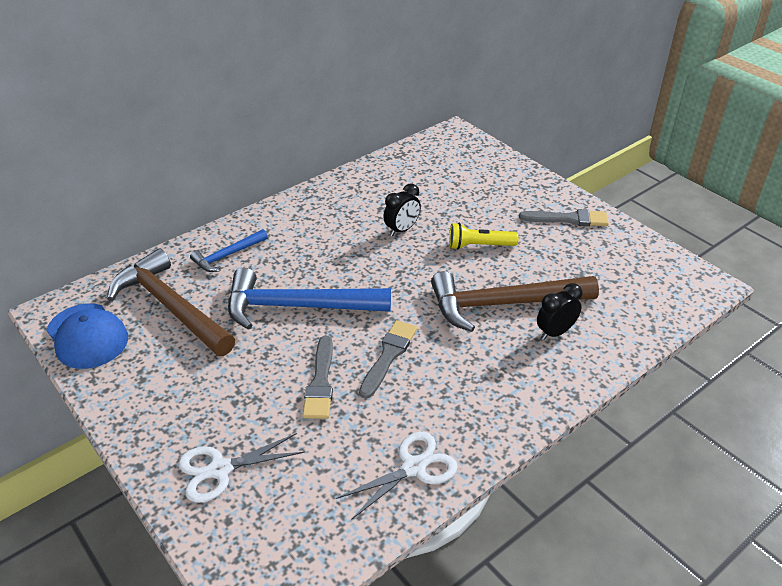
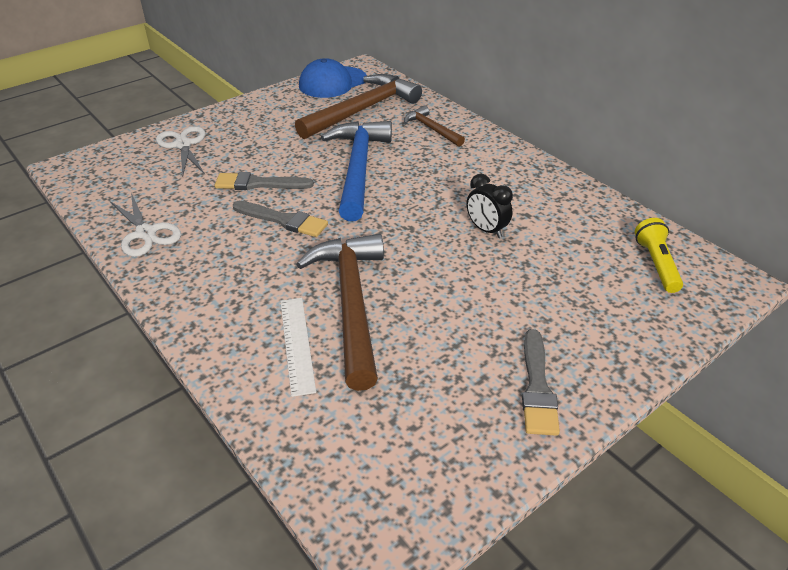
camera: 90 degrees right, 0 degrees up
blue hammer [190,229,268,272] -> brown hammer [404,105,465,147]
yellow flashlight [449,223,519,250] -> yellow flashlight moved to [635,218,683,293]
black clock [537,283,583,340] -> white ruler [280,298,316,397]

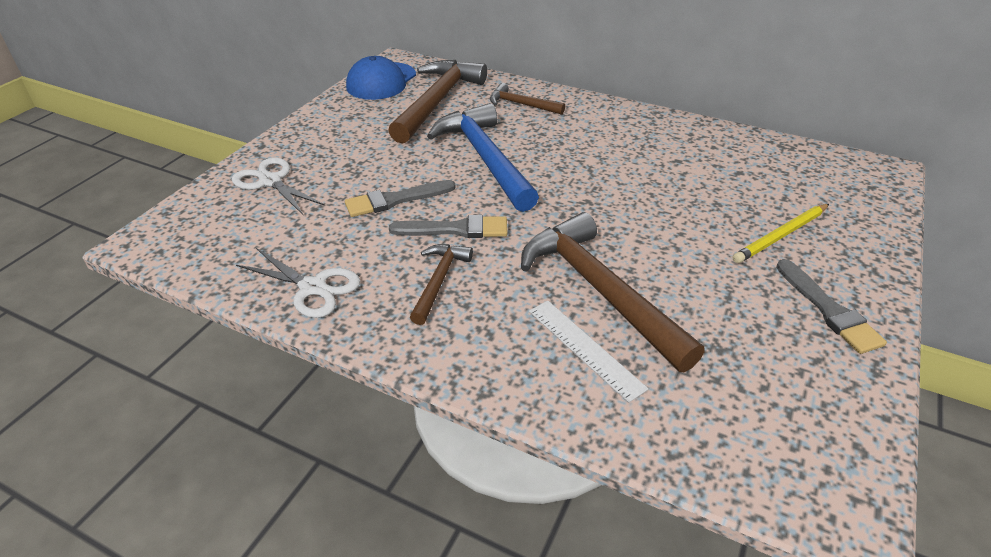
camera: 25 degrees left, 0 degrees up
black clock [467,174,513,238] -> none
yellow flashlight [635,218,683,293] -> none
none -> brown hammer [410,244,473,325]
none -> yellow pencil [733,204,829,263]

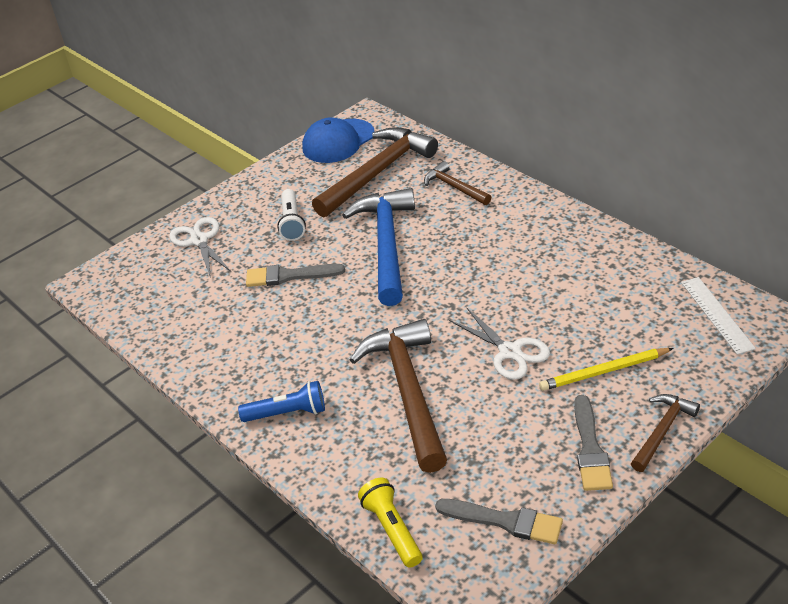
camera: 25 degrees right, 0 degrees up
white scissors [236,248,360,318] -> white scissors moved to [449,307,550,380]
grey brush [389,215,508,238] -> grey brush moved to [435,499,563,544]
brown hammer [410,244,473,325] -> brown hammer moved to [631,394,700,472]
white ruler [529,301,649,403] -> white ruler moved to [681,277,756,355]
none -> blue flashlight [238,381,325,422]
none -> white flashlight [277,189,306,241]
none -> yellow flashlight [358,478,423,568]

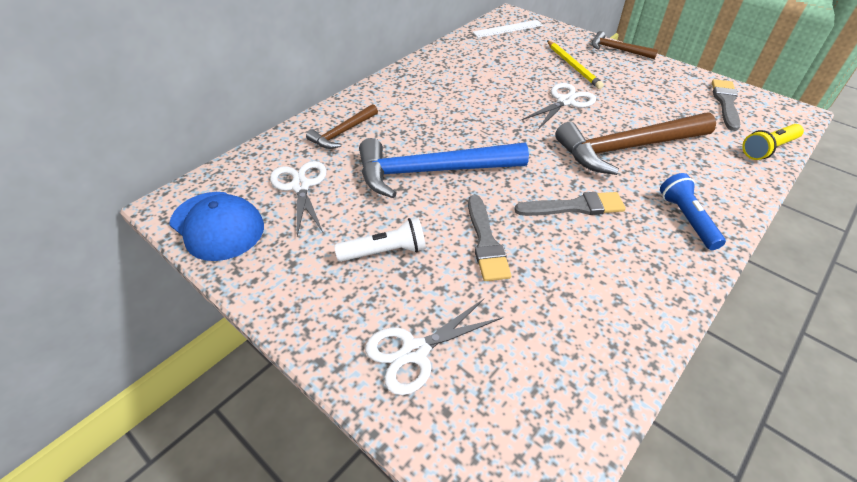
camera: 100 degrees left, 5 degrees up
brown hammer [312,127,438,217] -> white scissors [270,161,327,237]
grey brush [574,395,613,491] -> grey brush moved to [514,192,626,216]

